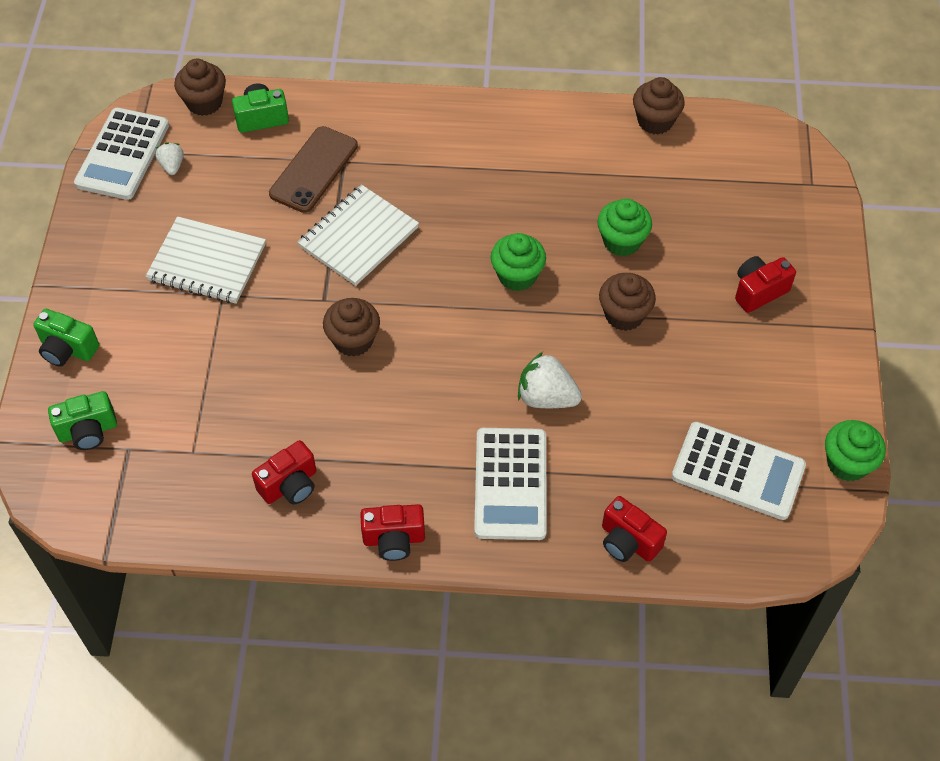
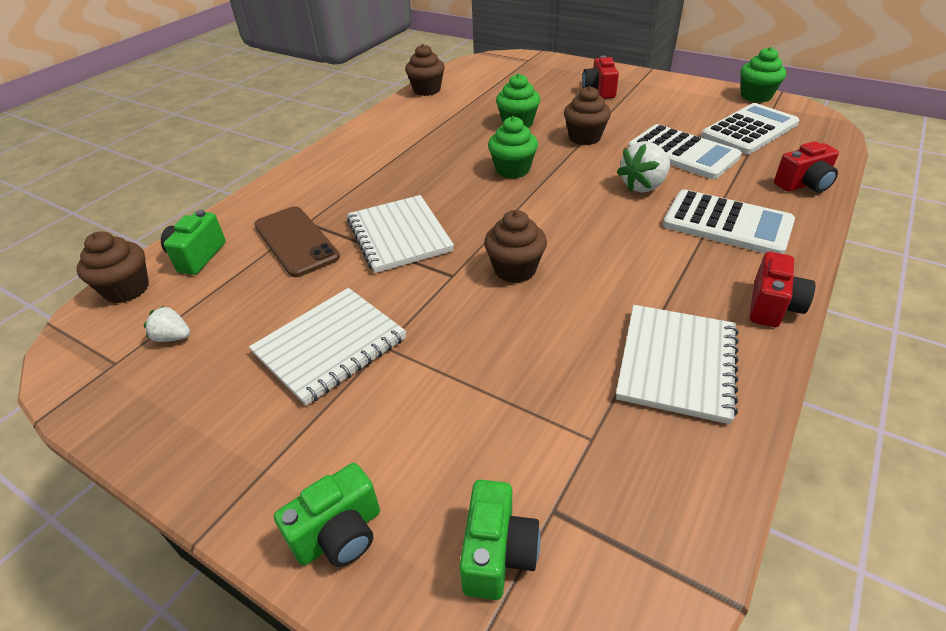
camera: 60 degrees left, 15 degrees down
white calculator [74,108,169,200] -> white calculator moved to [628,124,742,179]
red camera [252,440,316,505] -> white notebook [616,305,739,424]

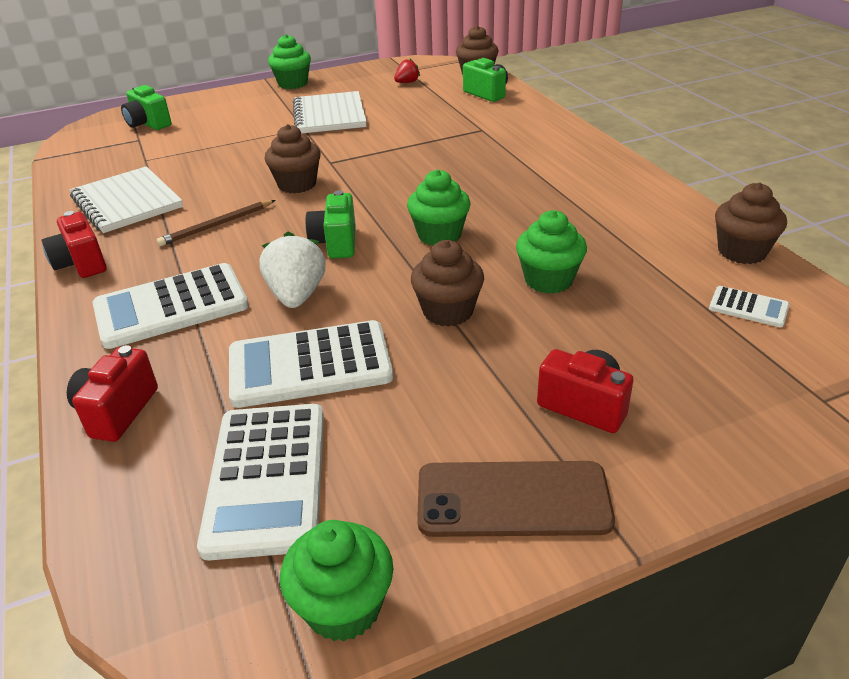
camera: 125 degrees right, 5 degrees down
white strawberry [144,306,190,342] -> red strawberry [394,59,420,83]
brown phone [254,206,340,277] -> brown phone moved to [417,461,615,537]
green camera [274,463,380,567] -> green camera moved to [305,190,356,259]
white notebook [347,195,454,273] -> none
none -> brown pencil [157,200,275,246]
none -> green cupcake [268,34,311,89]
none -> white calculator [709,286,790,327]

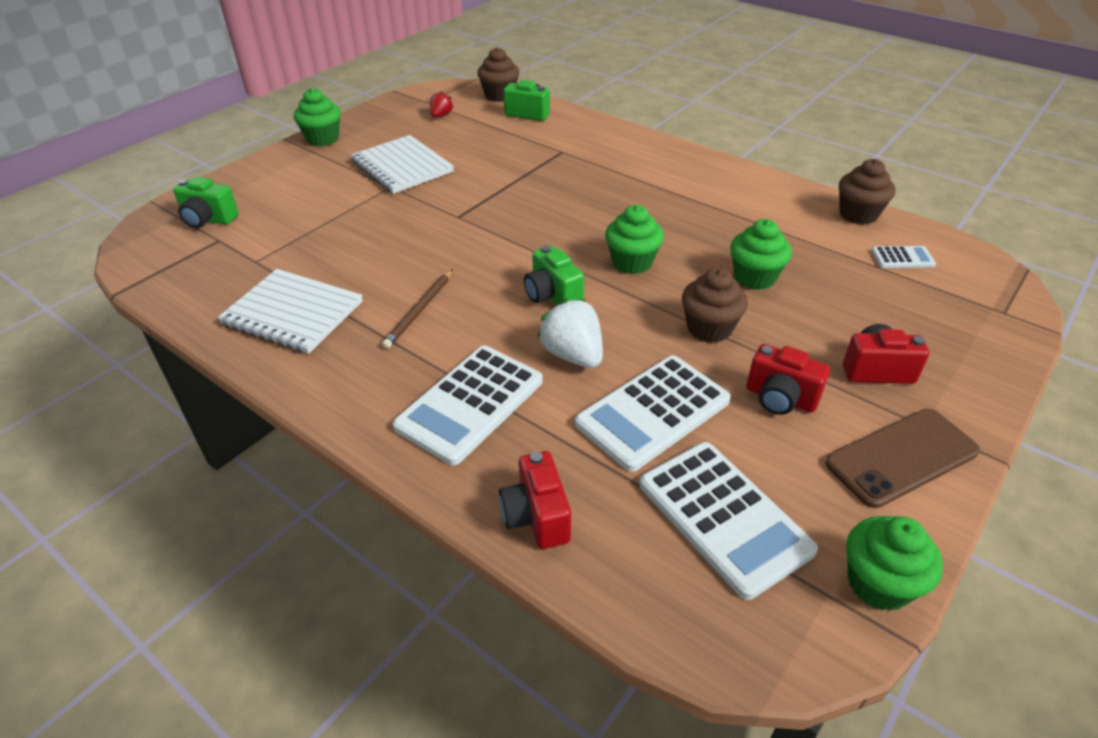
camera: 30 degrees left, 5 degrees up
red camera [42,211,107,278] -> red camera moved to [746,344,830,415]
brown cupcake [265,124,321,194] -> none

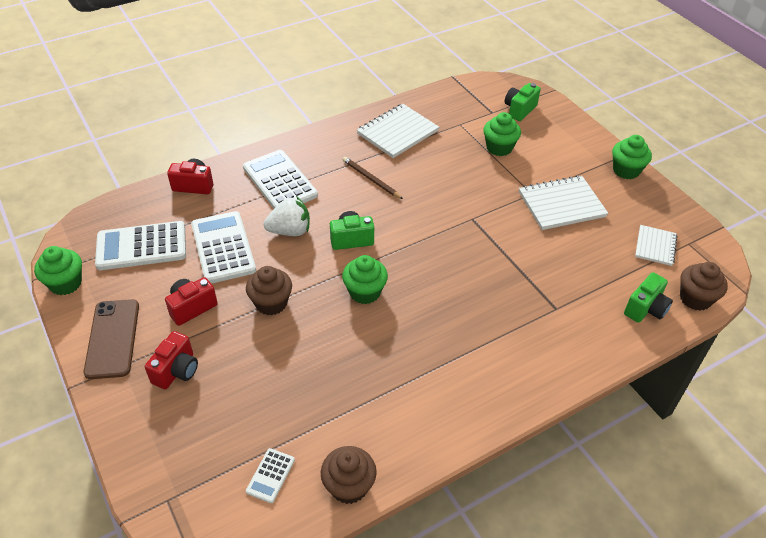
camera: 110 degrees right, 5 degrees up
red strawberry [430,91,454,118] -> white notebook [635,225,677,266]
green cupcake [730,219,792,290] -> green cupcake moved to [483,112,521,156]

